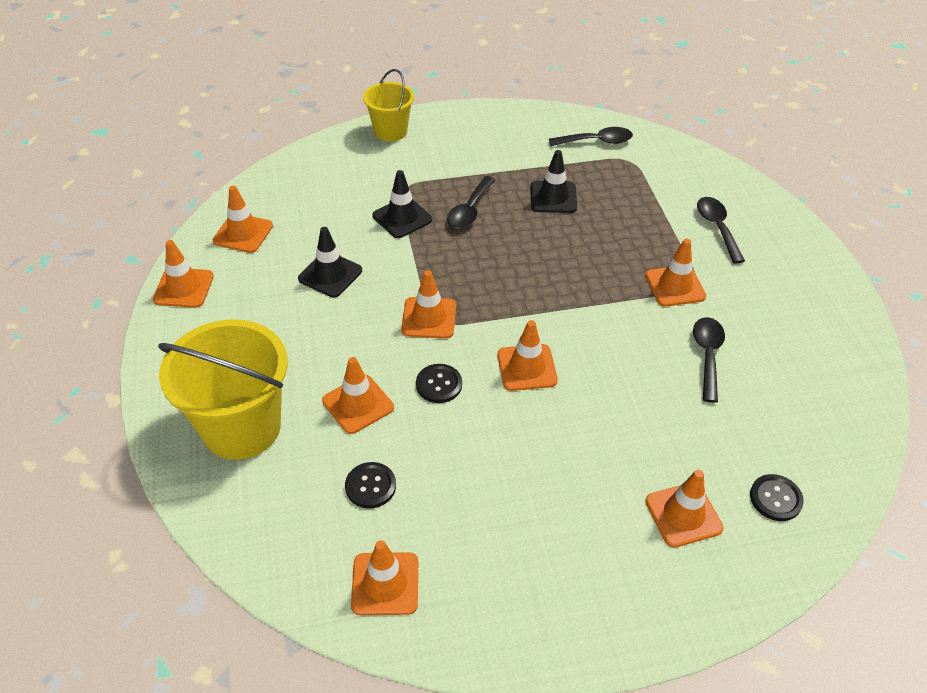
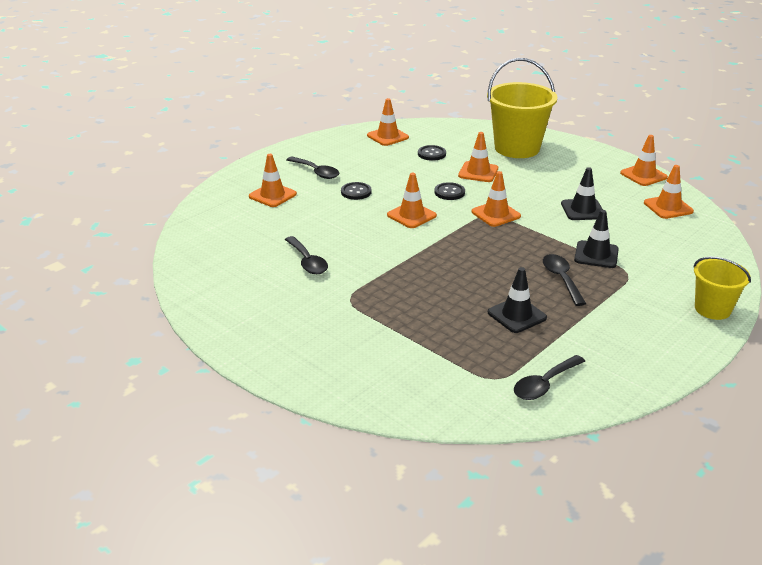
camera: 145 degrees right, 15 degrees down
orange traffic cone [645,239,706,307] -> none
black spoon [697,197,745,264] -> black spoon moved to [286,156,339,179]
black button [750,474,804,521] -> black button moved to [341,182,372,200]

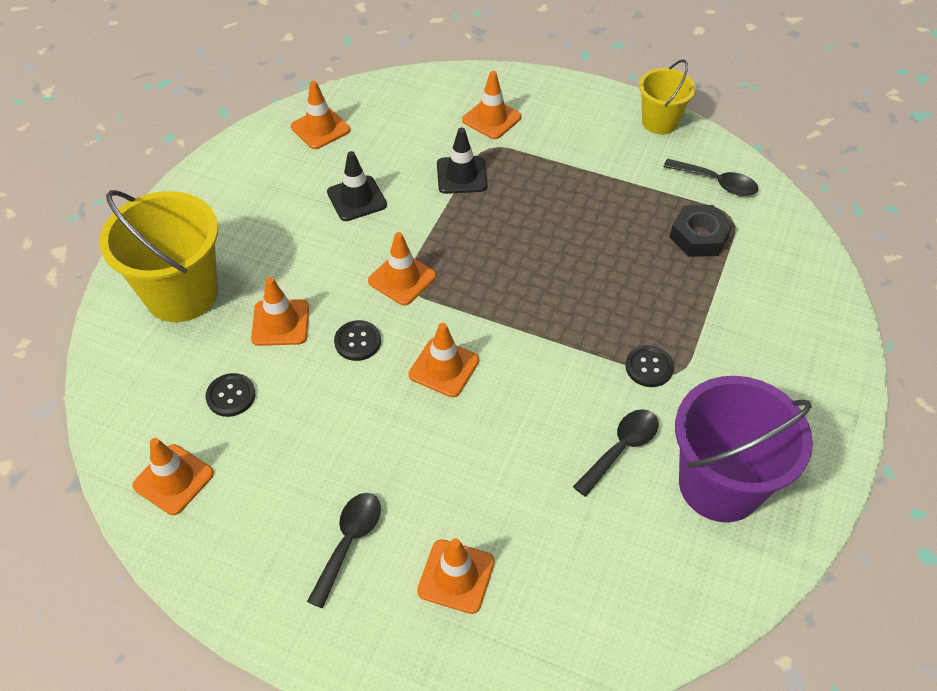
camera: 110 degrees left, 20 degrees up
black button [341,182,372,200] -> black button moved to [625,345,674,387]
black traffic cone [488,267,547,333] -> none
black spoon [543,254,586,306] -> none
orange traffic cone [620,135,668,186] -> orange traffic cone moved to [462,71,522,139]
yellow bucket [693,257,751,320] -> yellow bucket moved to [639,60,696,134]
none -> black nut [669,205,733,257]
none -> purple bucket [675,376,813,522]

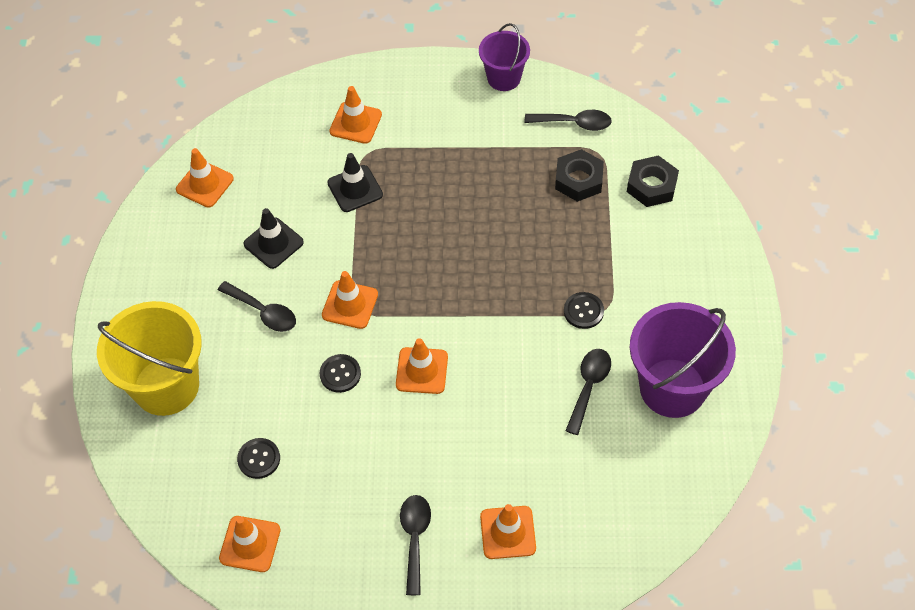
camera: 20 degrees left, 5 degrees up
orange traffic cone [251,277,309,346] -> none
yellow bucket [639,60,696,134] -> purple bucket [479,23,530,91]
none -> black spoon [218,281,296,332]
none -> black nut [627,155,679,207]

